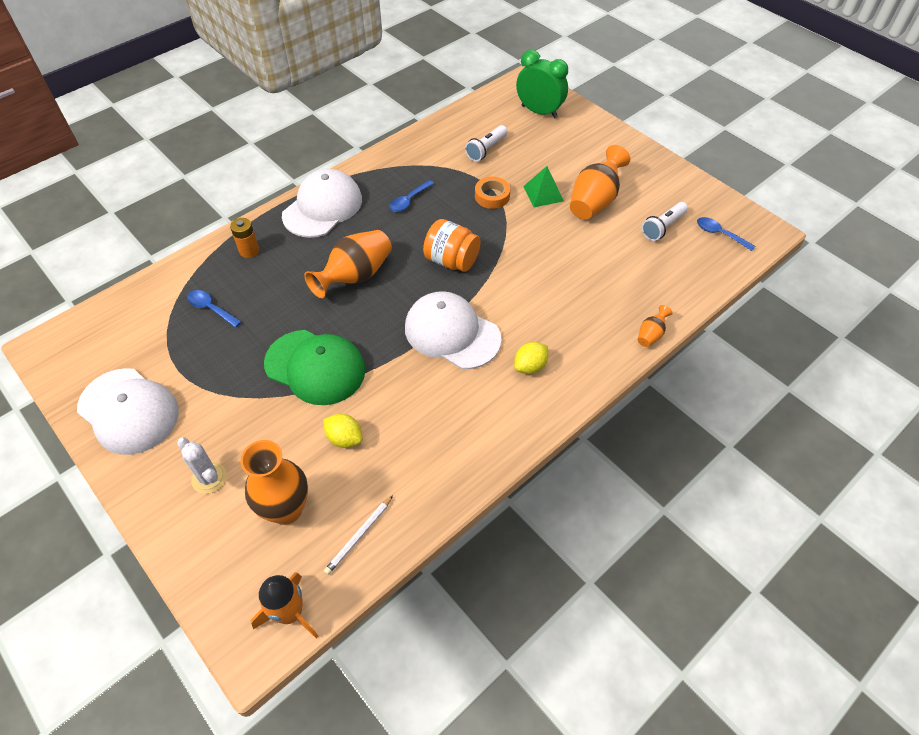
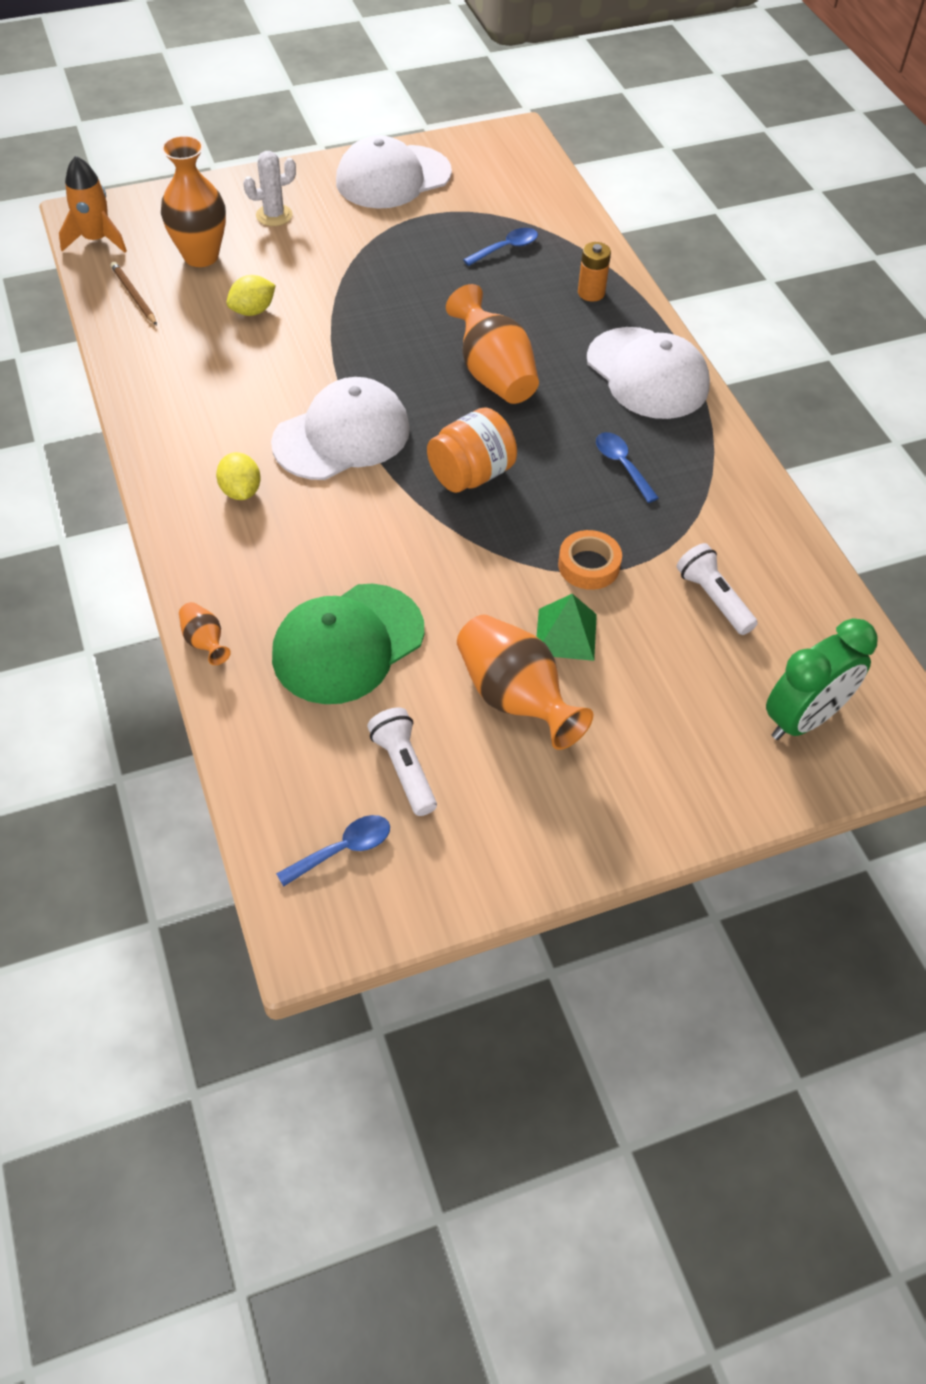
camera: 110 degrees right, 0 degrees up
green cap [264,330,366,405] -> green cap moved to [272,584,424,704]
white pencil [324,496,393,575] -> brown pencil [111,262,157,325]

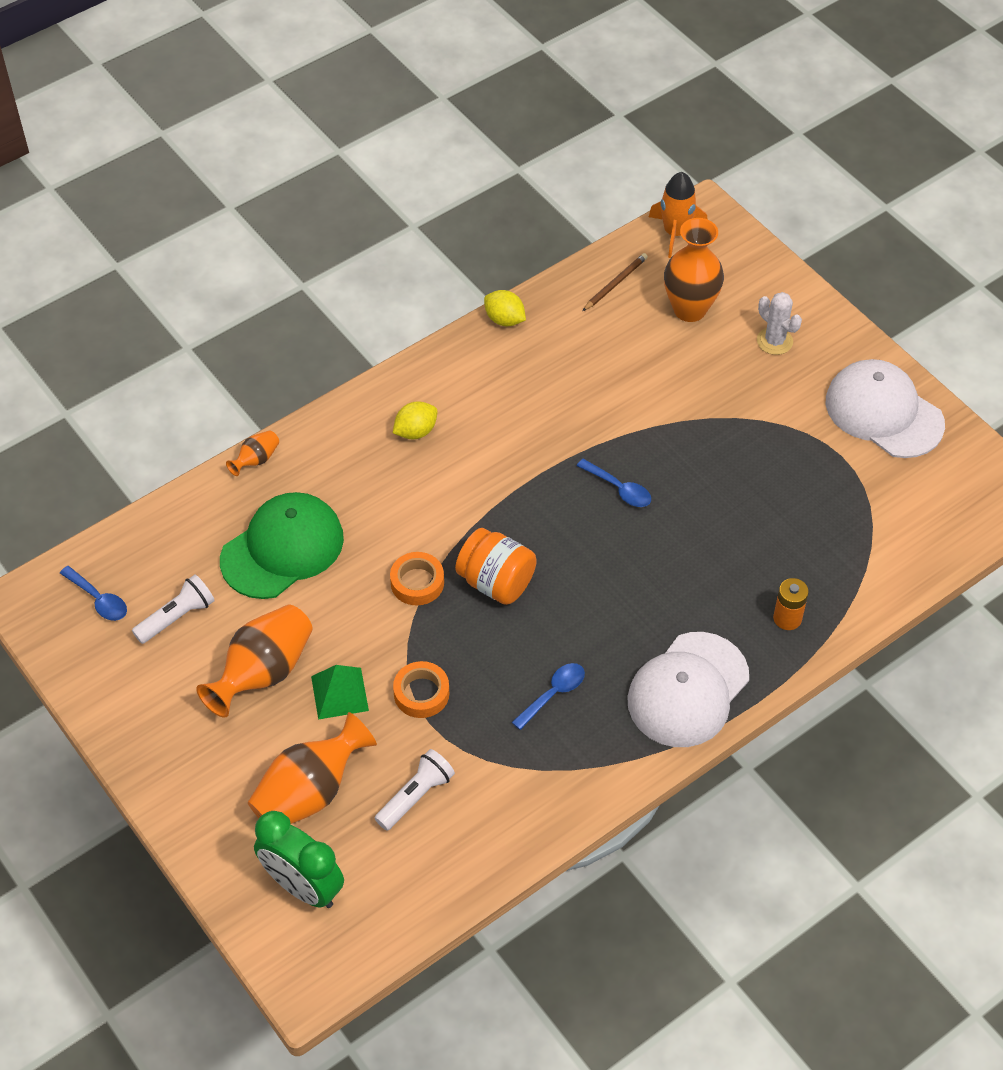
camera: 75 degrees right, 0 degrees up
yellow lemon [226,275,276,316] -> yellow lemon moved to [484,290,526,326]
white cap [271,377,410,480] -> none
green cap [272,584,424,704] -> green cap turned 105 degrees clockwise [220,492,344,599]
orange vase [446,284,539,404] -> orange vase moved to [248,712,377,824]
blue spoon [463,228,538,266] -> blue spoon moved to [577,459,651,507]
none -> orange tape [390,552,444,605]

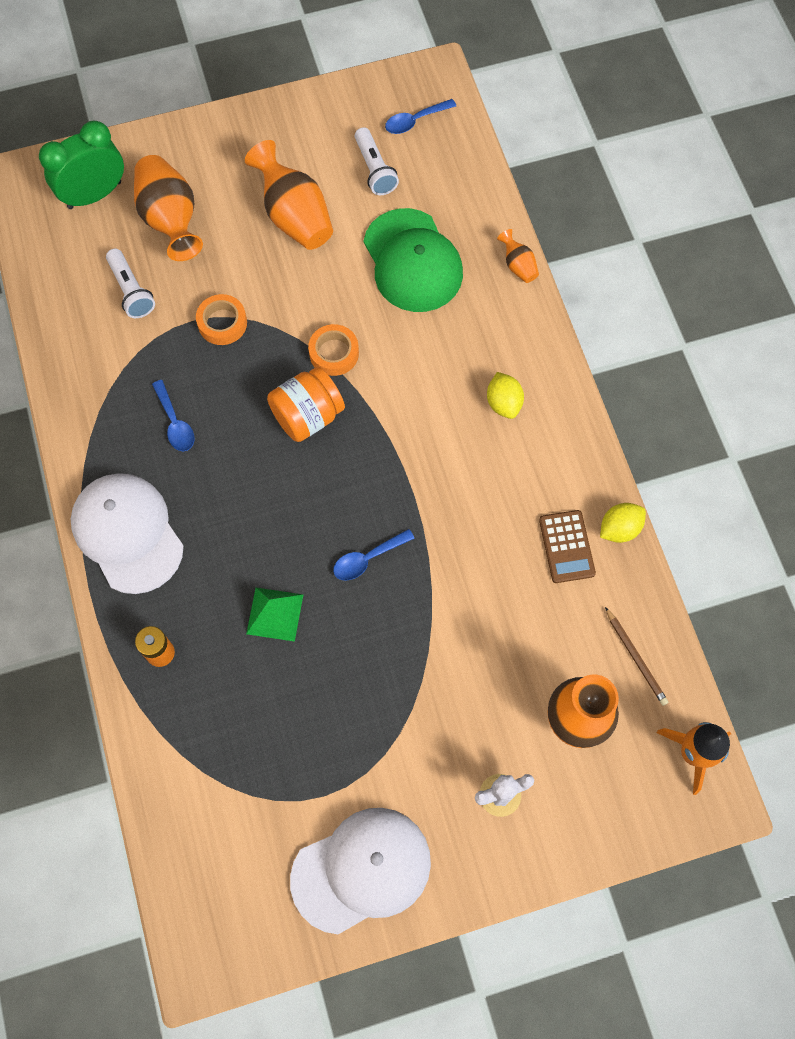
camera: 110 degrees right, 15 degrees up
green pyramid [311,665,369,720] -> green pyramid moved to [246,588,303,642]
none -> brown calculator [539,510,596,583]

